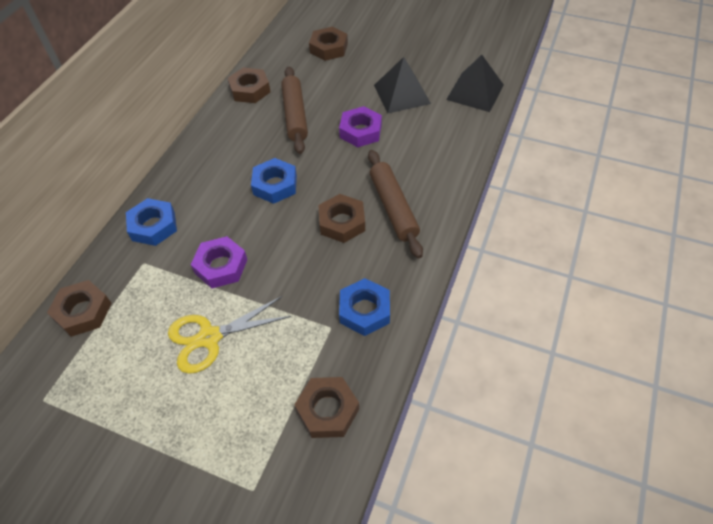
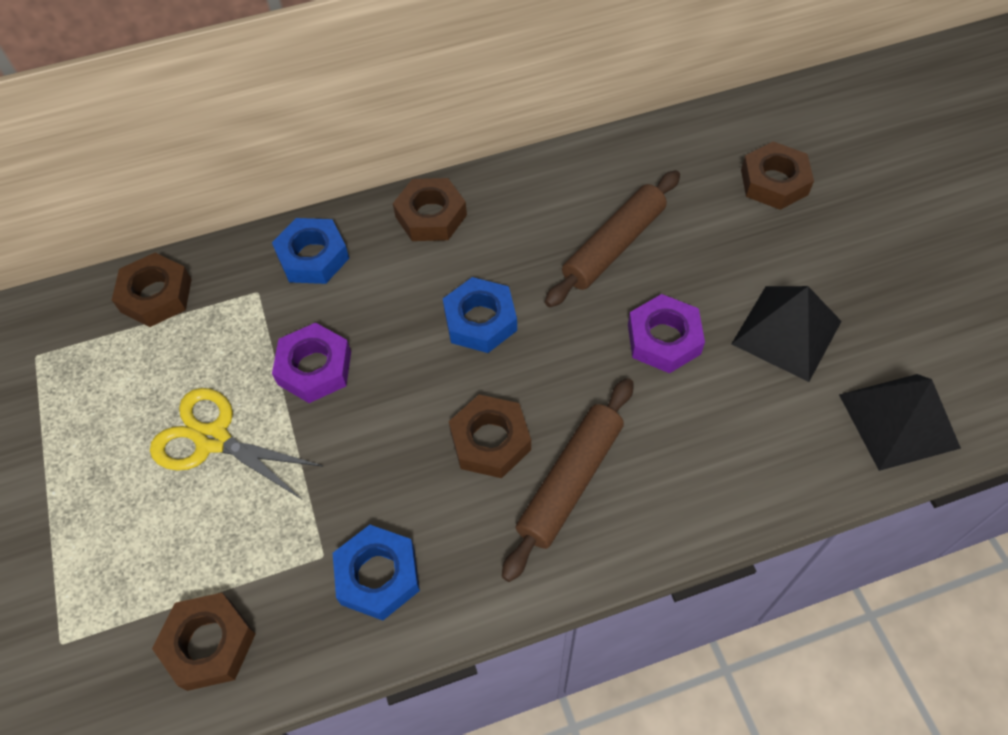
camera: 50 degrees right, 5 degrees up
brown nut [227,68,270,103] -> brown nut moved to [393,178,467,241]

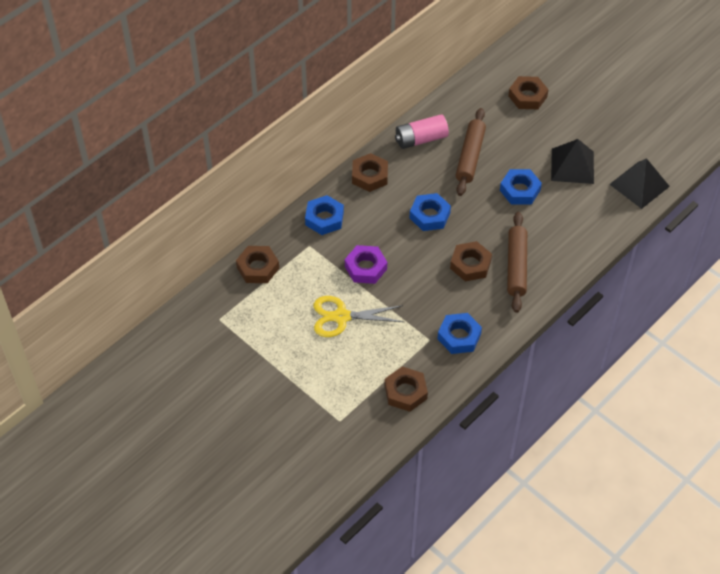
camera: 30 degrees left, 5 degrees down
purple nut [628,294,705,373] -> blue nut [500,169,542,204]
none -> pink battery [395,115,449,149]

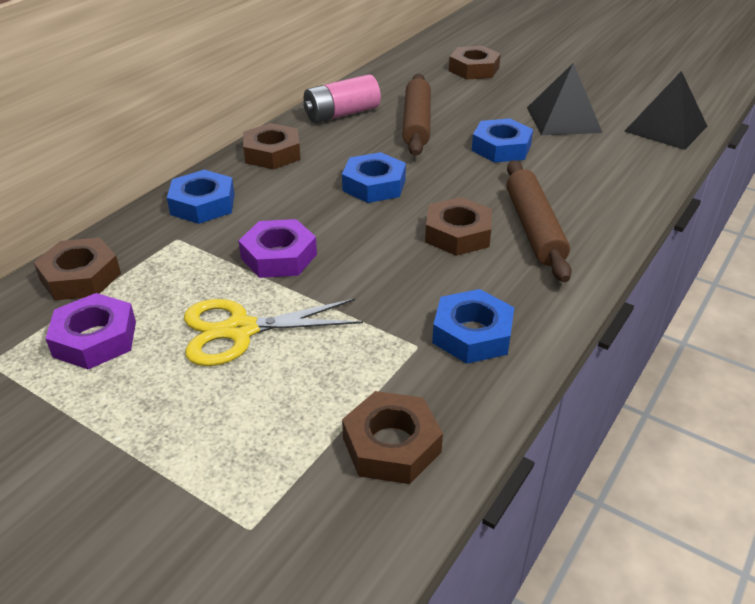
camera: 10 degrees left, 15 degrees down
none -> purple nut [45,293,136,370]

